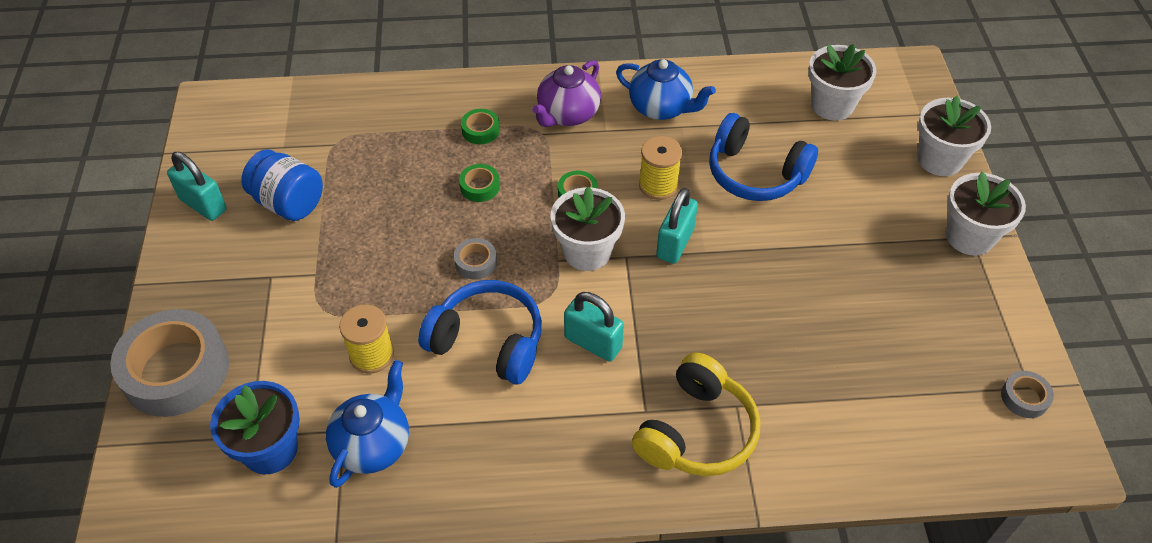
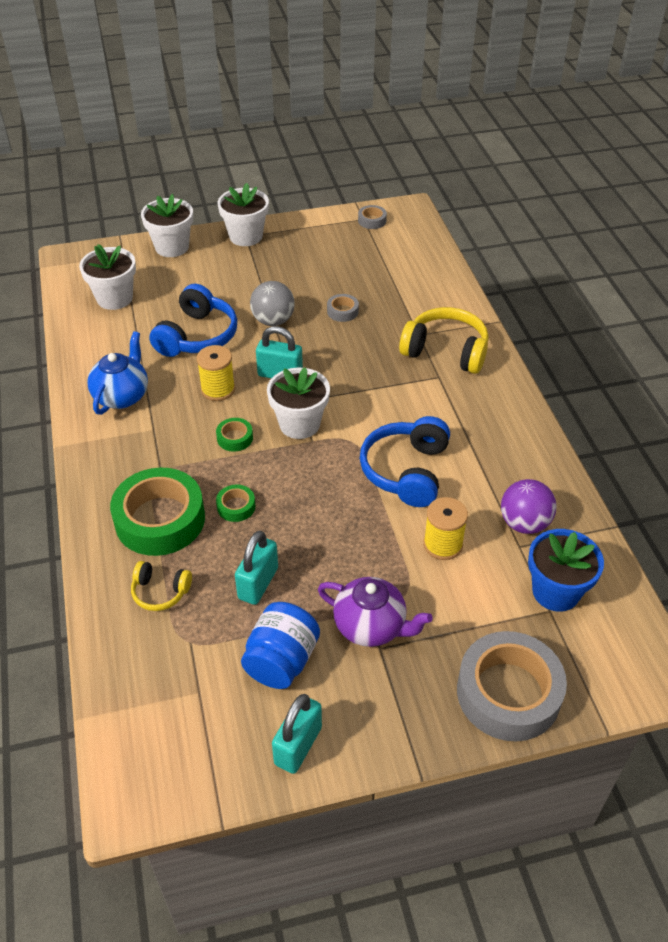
camera: 100 degrees left, 5 degrees down
blue teapot [326,360,409,488] -> purple ball [501,479,556,534]
grey tape [454,238,497,280] -> grey tape moved to [327,294,359,322]
green tape [461,109,500,144] -> green tape [110,468,205,556], size x2.31
purple teapot [532,60,601,127] -> purple teapot moved to [318,577,433,647]
turquoise padlock [564,292,624,362] -> turquoise padlock moved to [235,530,278,605]
none -> yellow headphones [131,561,192,611]
none -> grey ball [250,281,295,326]

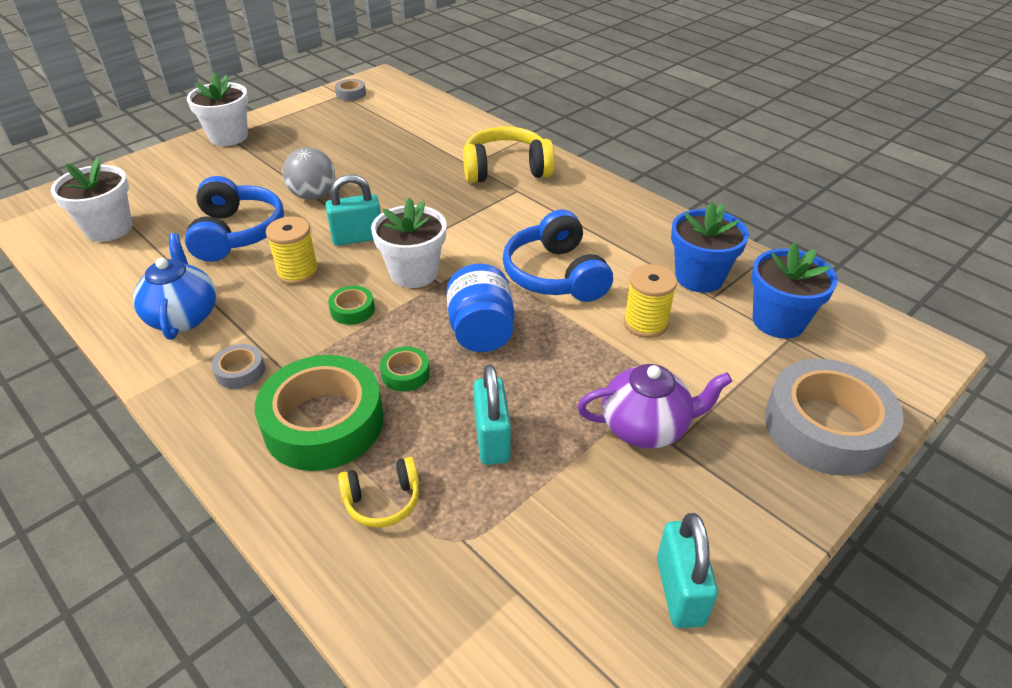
camera: 30 degrees left, 5 degrees down
white flower pot [141,194,193,257] -> none
blue jar [241,602,320,689] -> blue jar moved to [447,263,515,352]
grey tape [327,294,359,322] -> grey tape moved to [212,344,265,389]
purple ball [501,479,556,534] -> blue flower pot [671,202,749,293]

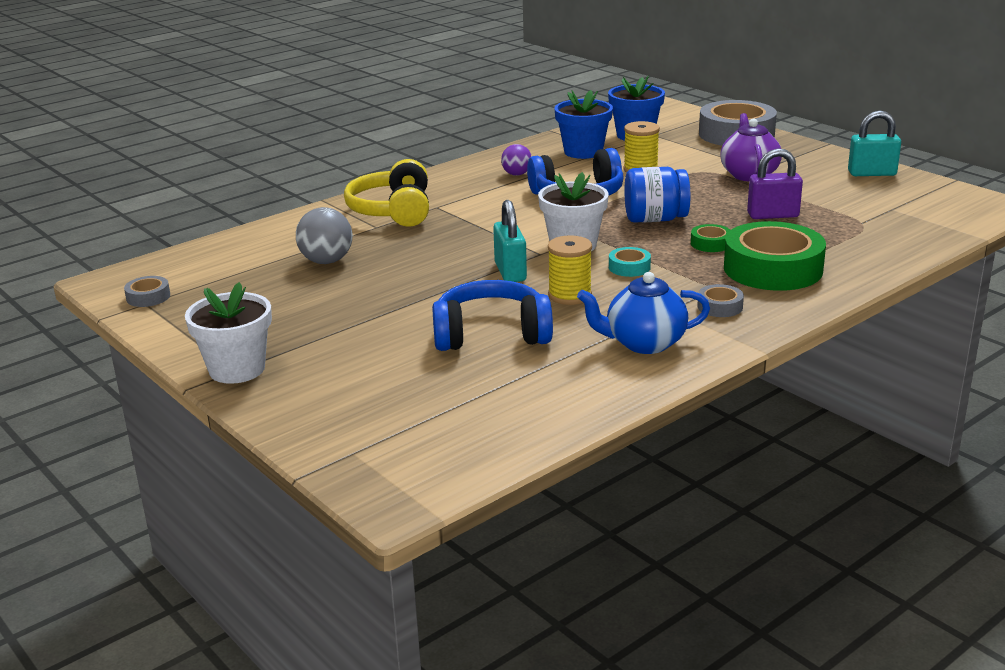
camera: 85 degrees left, 15 degrees down
white flower pot [51,158,132,242] -> none
grey ball [282,147,335,200] -> grey ball moved to [296,207,352,264]
green tape [328,286,375,325] -> turquoise tape [609,247,651,277]
yellow headphones [338,457,419,528] -> none
turquoise padlock [473,364,511,465] -> purple padlock [747,148,803,219]
none -> purple ball [501,144,532,176]

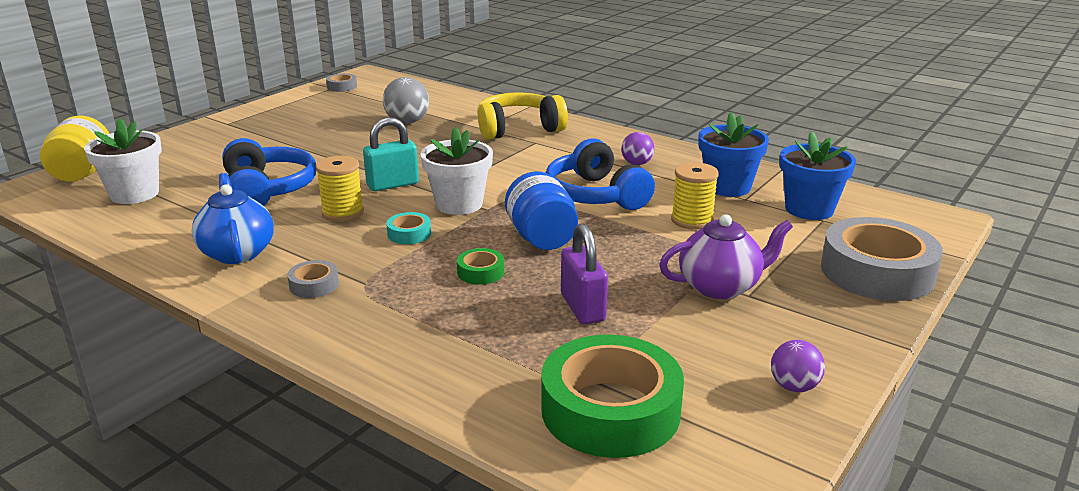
camera: 75 degrees right, 0 degrees up
white flower pot [185,282,272,384] -> white flower pot moved to [84,118,162,204]
green tape [724,221,826,291] -> green tape moved to [541,335,684,458]
turquoise padlock [848,111,901,176] -> purple ball [771,340,825,392]
none -> yellow jar [40,115,109,182]

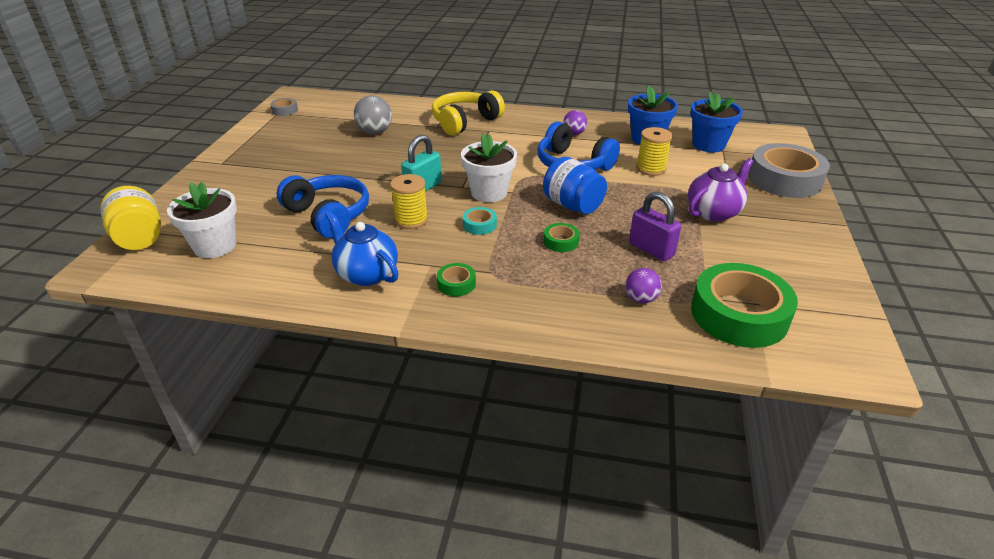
camera: 25 degrees left, 10 degrees up
grey tape [287,260,339,298] -> green tape [437,263,476,296]
purple ball [771,340,825,392] -> purple ball moved to [625,268,662,303]

